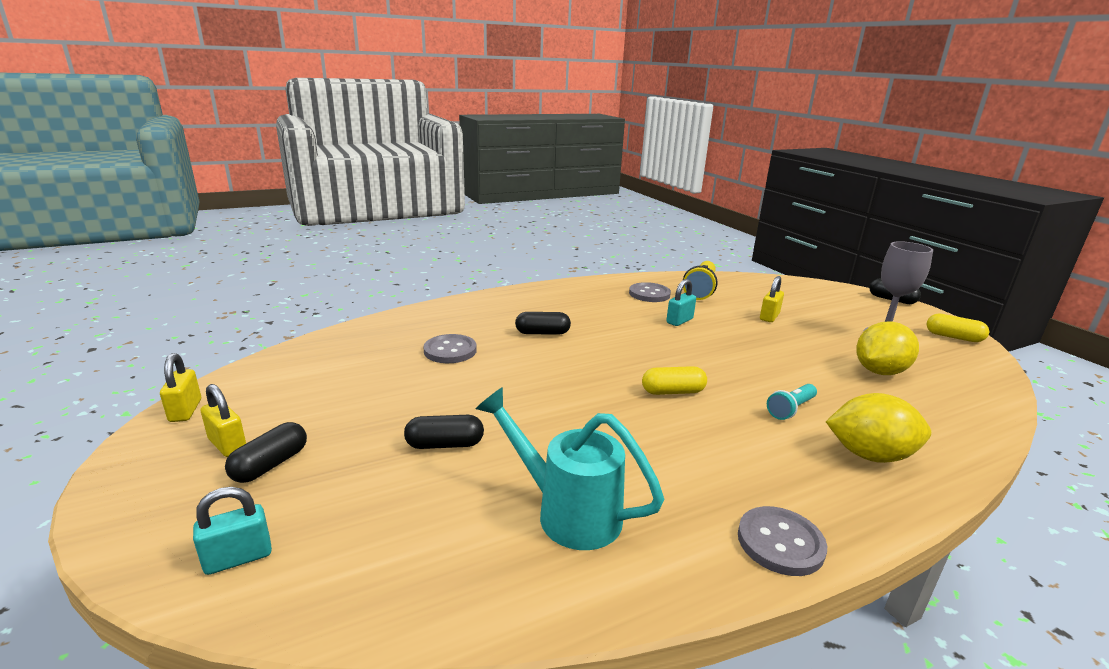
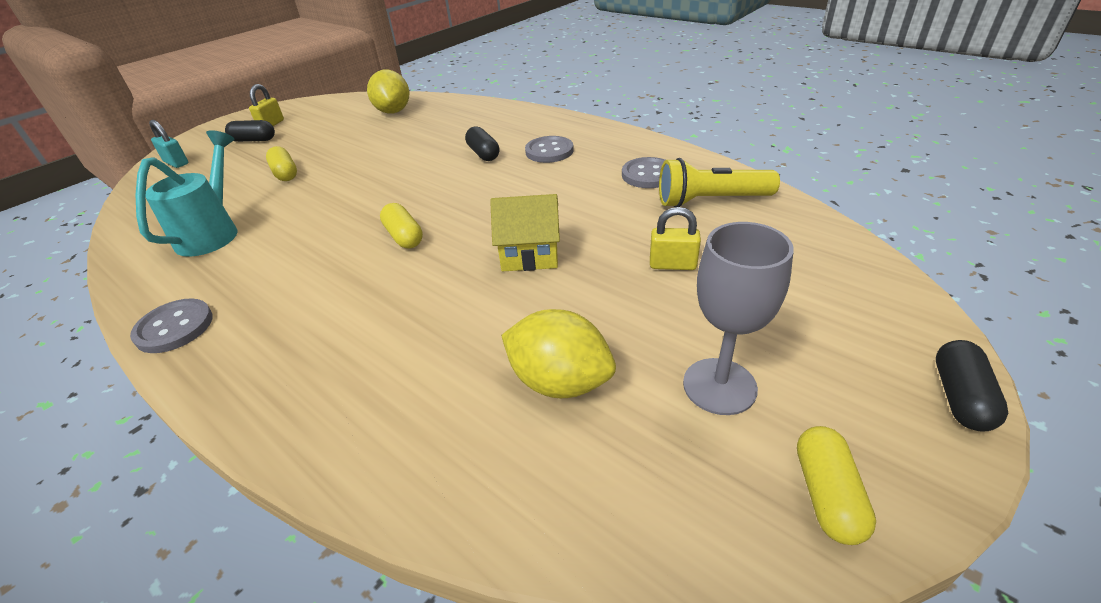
camera: 70 degrees right, 15 degrees up
yellow padlock [160,353,201,422] -> none
black capsule [404,415,484,449] -> yellow capsule [266,146,297,181]
grey button [423,334,477,363] -> grey button moved to [525,136,574,163]
turquoise padlock [666,279,696,326] -> none
turquoise flashlight [767,384,817,420] -> none
yellow lemon [826,393,931,463] -> yellow lemon moved to [367,70,409,114]
none -> yellow house [490,194,560,271]

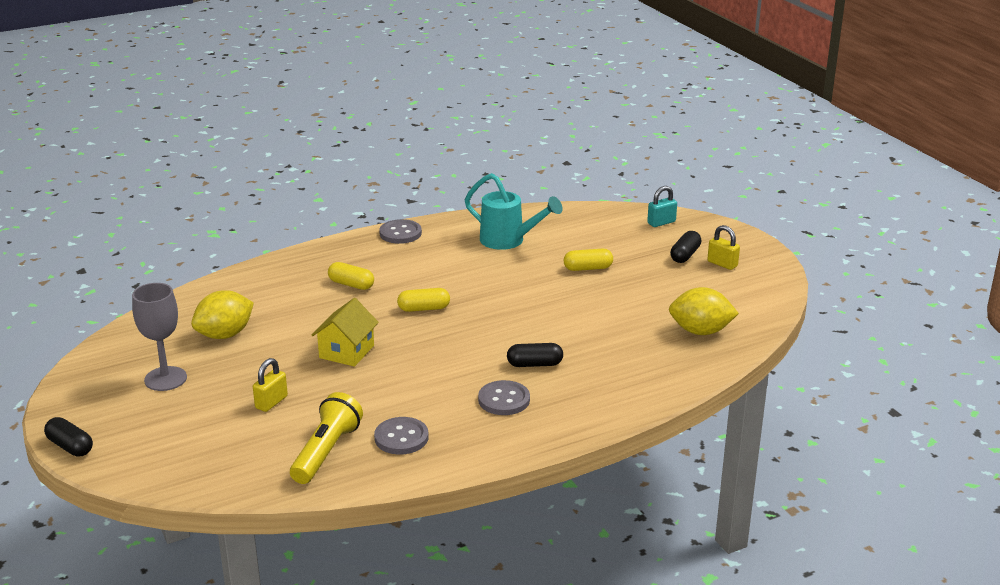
camera: 110 degrees right, 10 degrees down
yellow capsule [797,426,876,545] -> yellow capsule moved to [328,262,374,290]

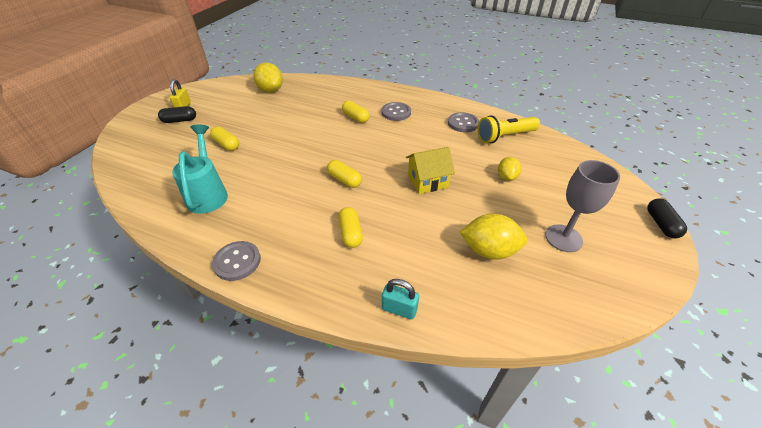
camera: 130 degrees left, 15 degrees up
yellow padlock [253,358,288,412] -> yellow lemon [498,157,521,181]
black capsule [507,343,563,367] -> yellow capsule [342,101,370,123]
turquoise padlock [647,186,677,227] -> turquoise padlock moved to [382,279,419,319]

